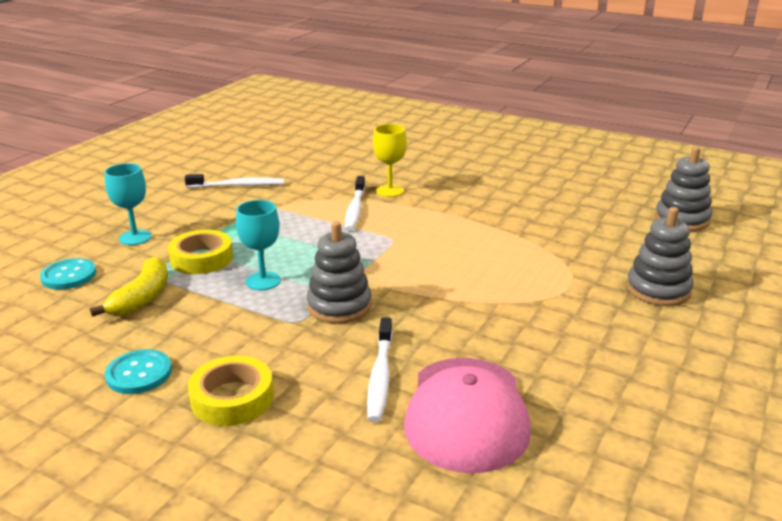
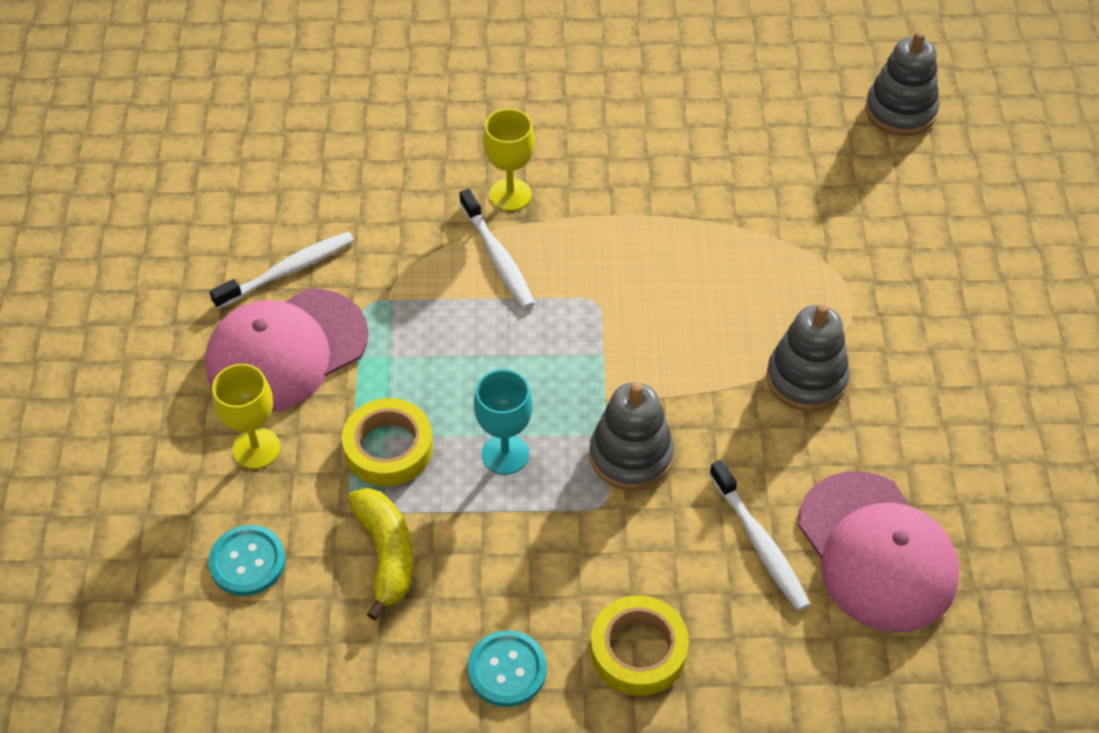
camera: 30 degrees left, 25 degrees up
turquoise goblet [105,163,152,245] -> yellow goblet [212,364,280,469]
grey stacking toy [626,207,693,306] -> grey stacking toy moved to [767,303,850,412]
none -> pink cap [205,289,369,412]

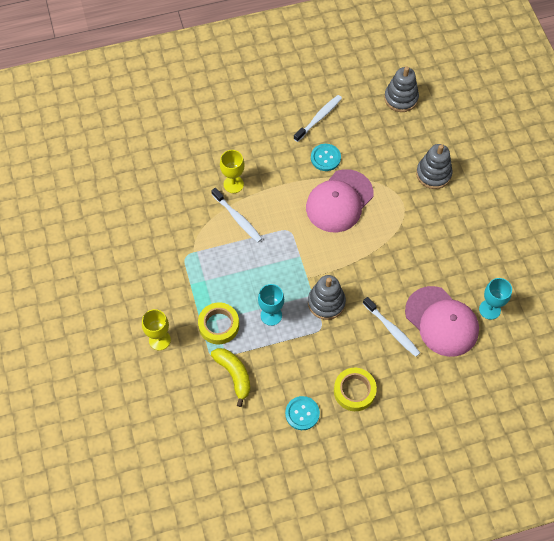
camera: 15 degrees left, 10 degrees up
pink cap [205,289,369,412] -> pink cap moved to [306,169,373,232]
turquoise button [208,525,286,596] -> turquoise button moved to [311,144,341,171]
white toothbrush [209,232,354,309] -> white toothbrush moved to [294,95,342,142]
grey stacking toy [767,303,850,412] -> grey stacking toy moved to [416,144,453,189]
none -> turquoise goblet [479,278,512,320]

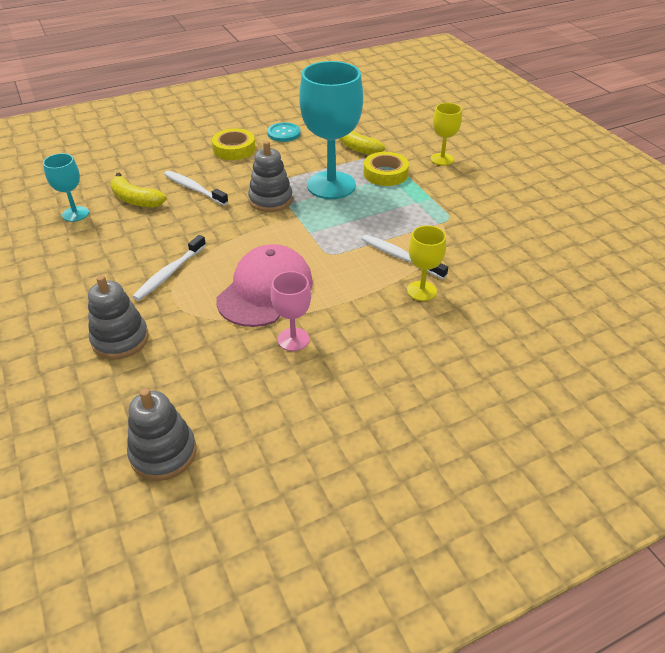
camera: 170 degrees right, 20 degrees down
turquoise goblet [258,284,284,326] -> turquoise goblet [299,61,363,199], size x2.01
white toothbrush [294,95,342,142] -> white toothbrush moved to [132,235,206,301]
turquoise button [311,144,341,171] -> pink goblet [271,271,311,351]
pink cap [405,286,479,357] -> yellow banana [110,173,167,208]

